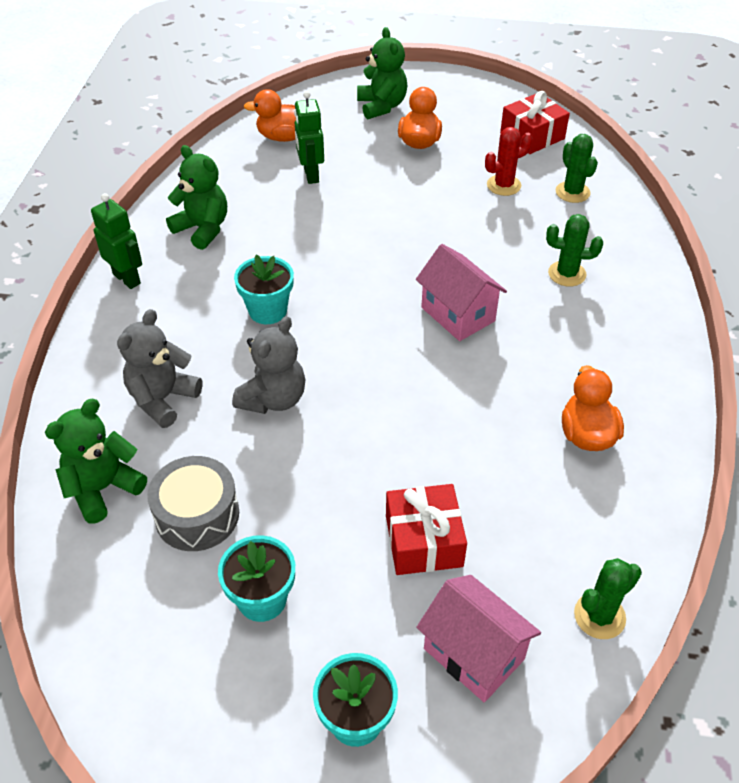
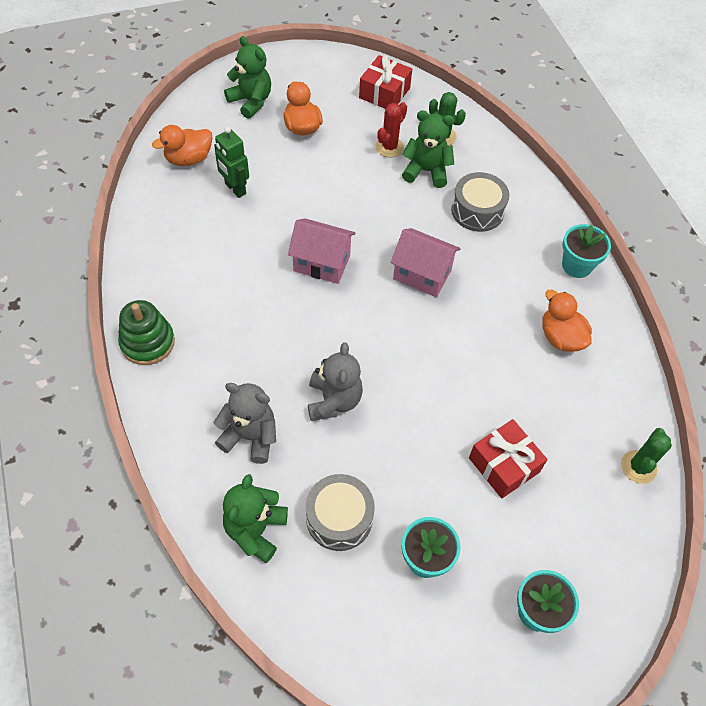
camera: 30 degrees left, 10 degrees up
green robot [91,193,142,289] -> green stacking toy [118,300,175,365]
grey teddy bear [117,309,202,428] -> grey teddy bear turned 105 degrees clockwise [213,383,276,464]
green teddy bear [166,145,227,250] -> green teddy bear moved to [402,110,454,188]
turquoise flower pot [234,255,294,324] -> turquoise flower pot moved to [562,224,611,278]
pink house [416,575,541,702] -> pink house moved to [288,218,356,284]
green cactus [546,214,603,287] -> grey drum [451,172,509,232]

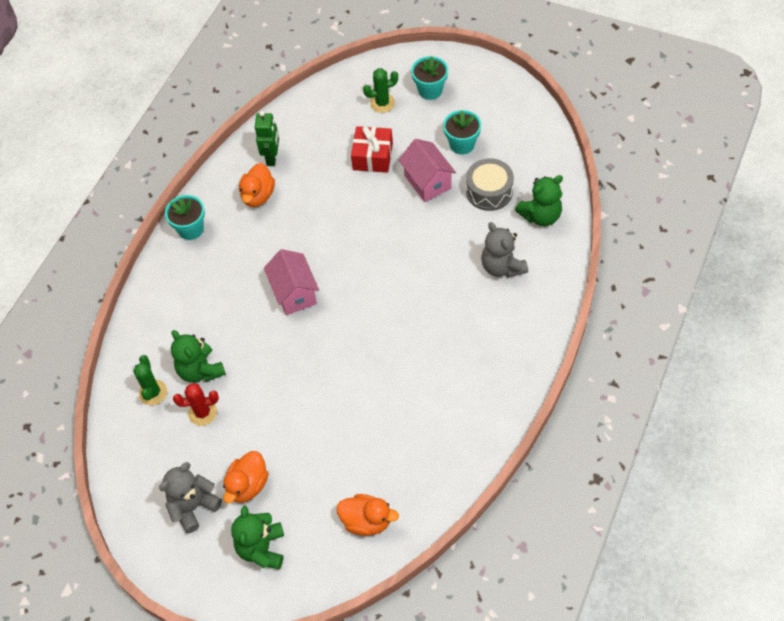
camera: 130 degrees left, 0 degrees up
green stacking toy [118,300,175,365] -> none
green robot [214,127,249,198] -> green robot moved to [255,111,279,166]
pink house [288,218,356,284] -> pink house moved to [399,139,456,202]
grey teddy bear [308,342,363,421] -> grey teddy bear moved to [159,462,222,533]
red gift [359,55,412,109] -> none
grey drum [451,172,509,232] -> none
green cactus [621,428,672,484] -> green cactus moved to [363,68,398,113]

